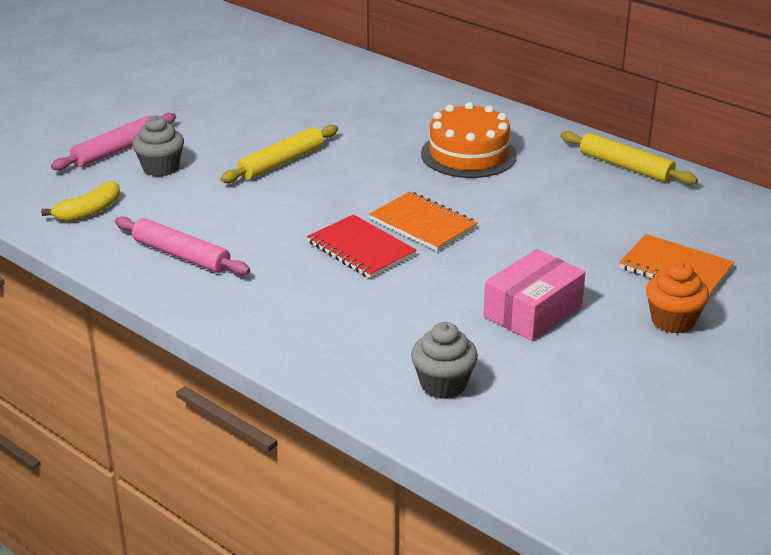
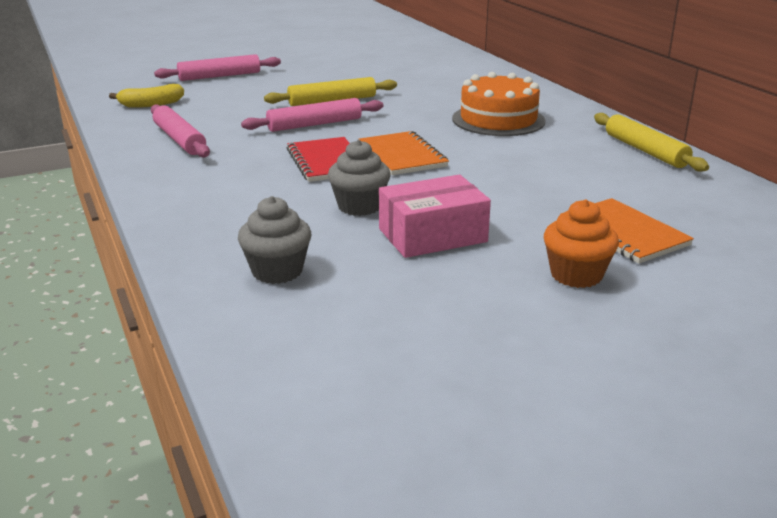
camera: 25 degrees right, 5 degrees down
grey cupcake [132,115,184,177] -> grey cupcake moved to [328,140,391,216]
none -> pink rolling pin [241,98,383,132]

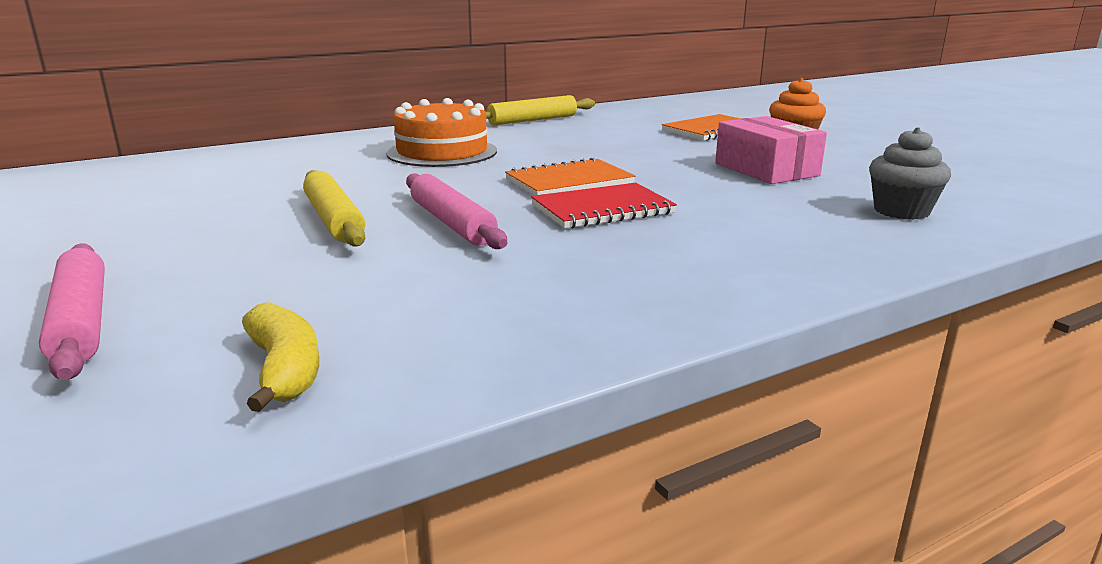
camera: 95 degrees left, 5 degrees down
pink rolling pin [151,104,210,157] -> none
grey cupcake [328,140,391,216] -> none

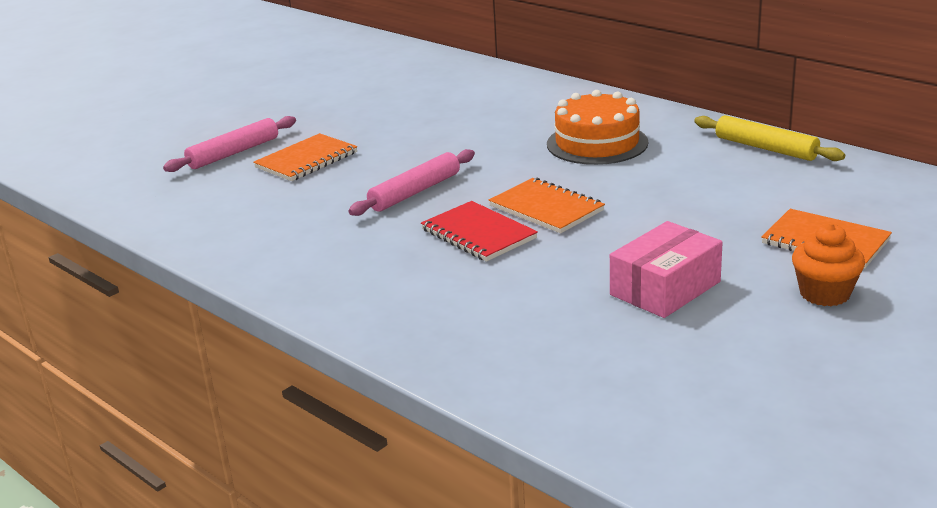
camera: 75 degrees right, 5 degrees up
yellow banana [242,302,319,412] -> none
yellow rolling pin [303,170,365,247] -> none
grey cupcake [869,127,951,220] -> none
none -> orange notebook [253,133,357,181]

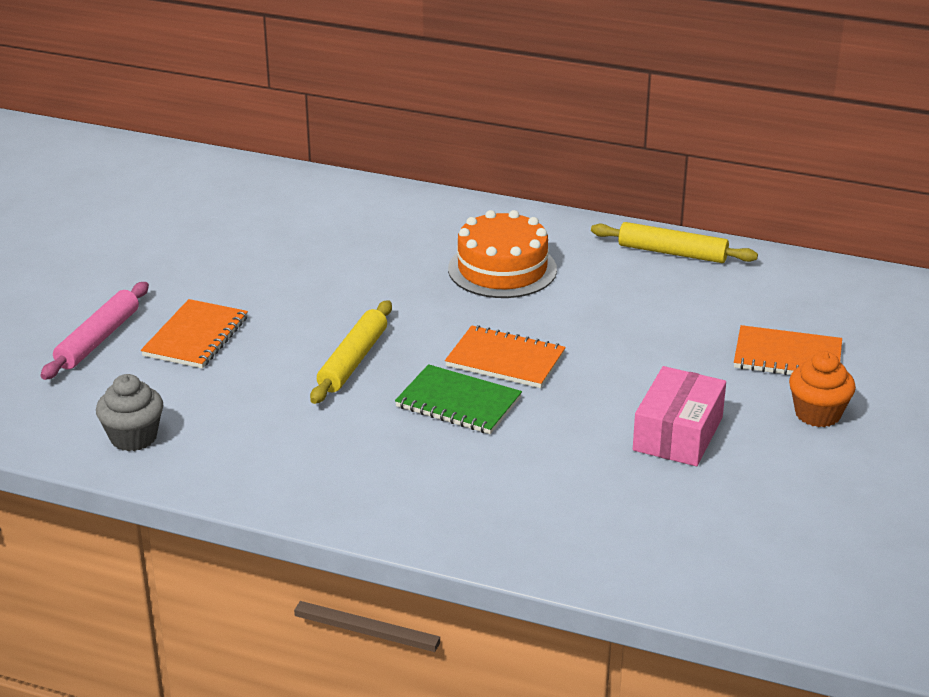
camera: 25 degrees left, 5 degrees up
pink rolling pin [348,149,475,216] -> yellow rolling pin [310,300,392,404]
red notebook [421,201,538,262] -> green notebook [395,364,522,434]
none -> grey cupcake [96,374,163,451]

